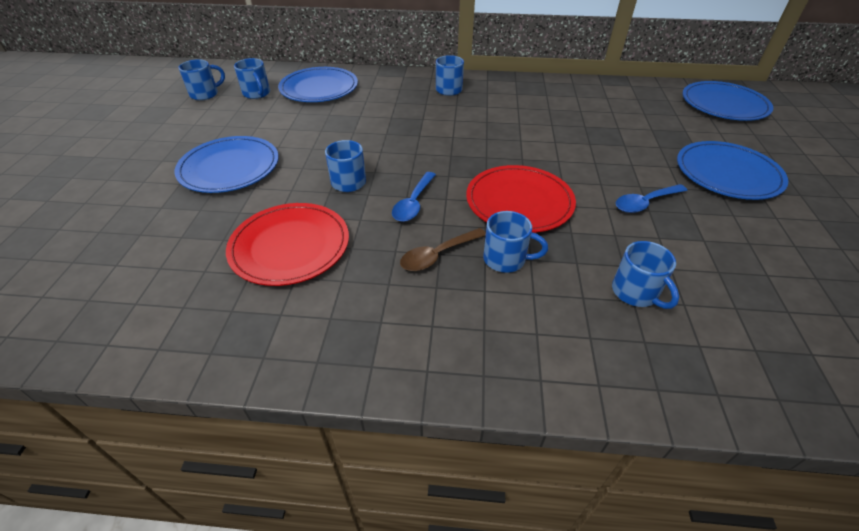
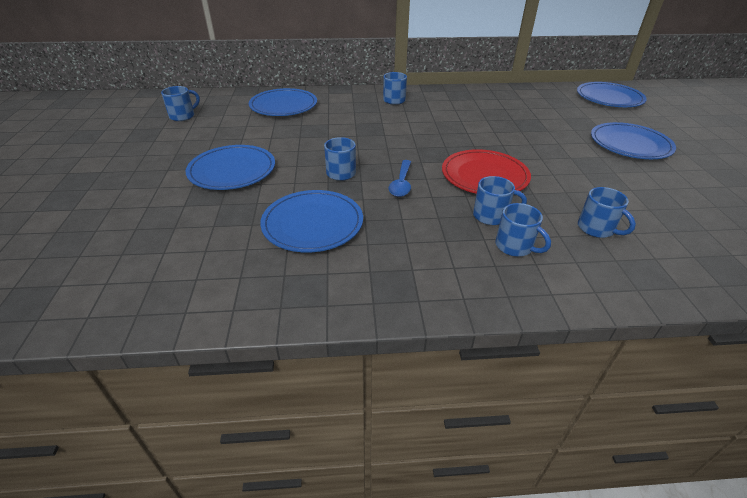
camera: 10 degrees left, 5 degrees down
red plate [226,203,349,286] -> blue plate [260,190,363,252]
blue mug [234,58,270,99] -> blue mug moved to [495,203,551,257]
brown spoon [400,228,486,271] -> none
blue spoon [616,184,688,213] -> none

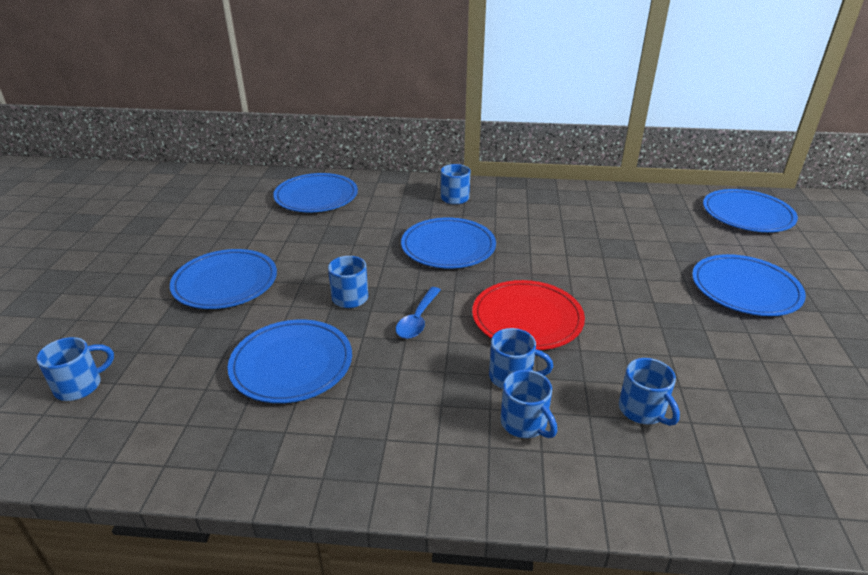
camera: 10 degrees right, 5 degrees down
blue mug [161,86,200,121] -> blue mug moved to [36,337,114,401]
none -> blue plate [401,218,496,268]

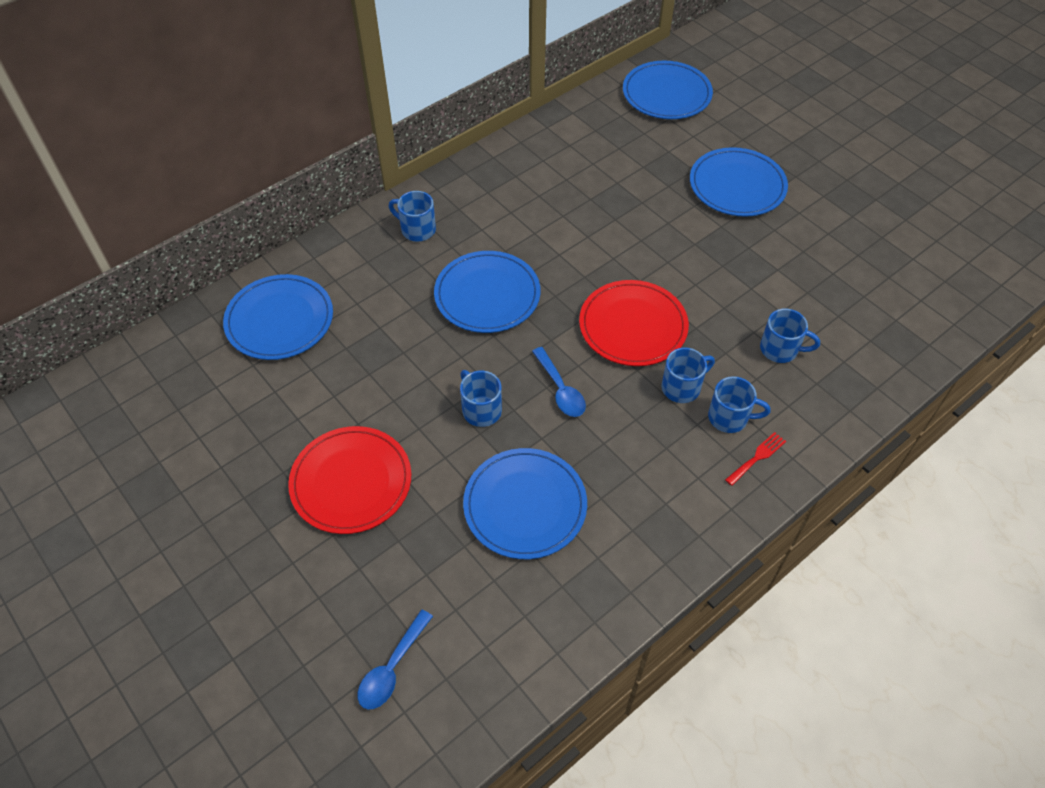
camera: 45 degrees left, 20 degrees up
blue mug [36,337,114,401] -> blue spoon [358,610,433,710]
blue plate [170,249,277,309] -> red plate [288,426,411,534]
none -> red fork [725,432,786,486]

